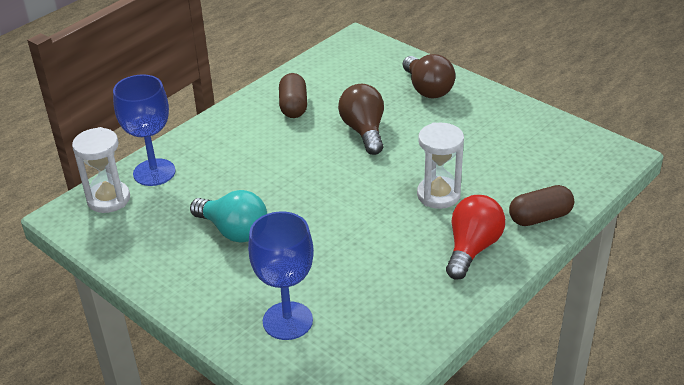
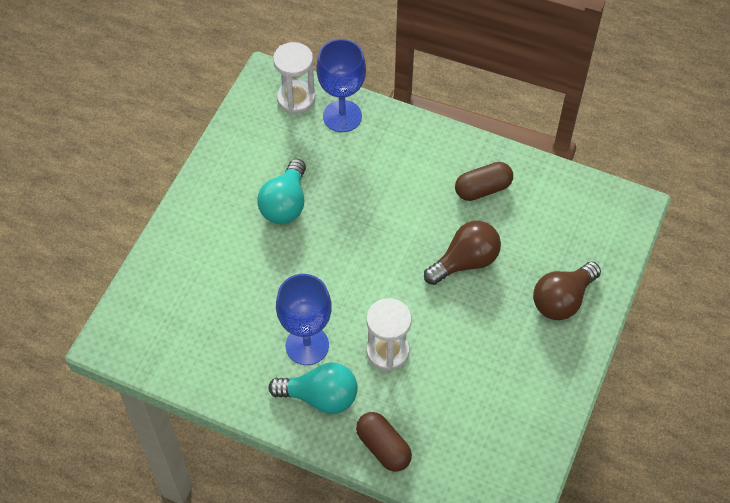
camera: 70 degrees right, 20 degrees up
blue goblet [248,211,314,340] -> blue goblet moved to [276,274,332,365]
red light bulb [446,195,505,280] -> turquoise light bulb [268,362,358,414]

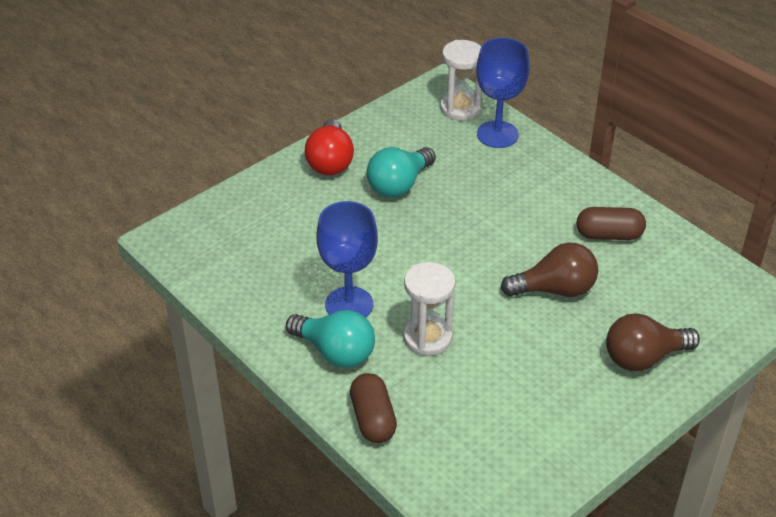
camera: 25 degrees right, 15 degrees down
none -> red light bulb [305,119,354,175]

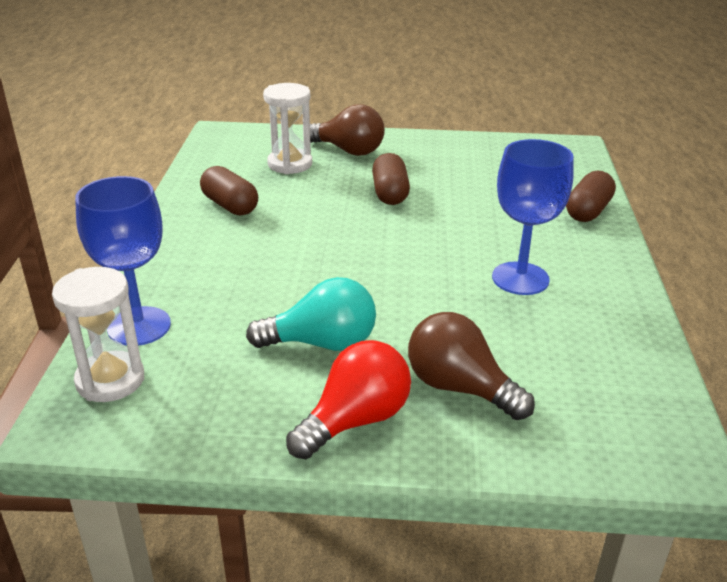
camera: 135 degrees left, 10 degrees down
turquoise light bulb [286,310,375,368] -> none
white hourglass [404,262,455,356] -> white hourglass moved to [263,83,312,174]
brown light bulb [501,243,598,297] -> brown light bulb moved to [408,312,535,420]
none -> brown capsule [372,153,410,205]

